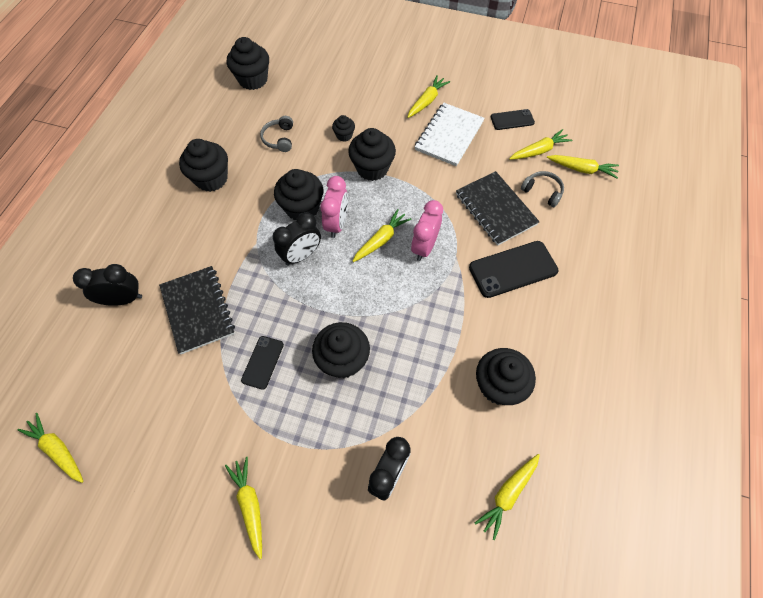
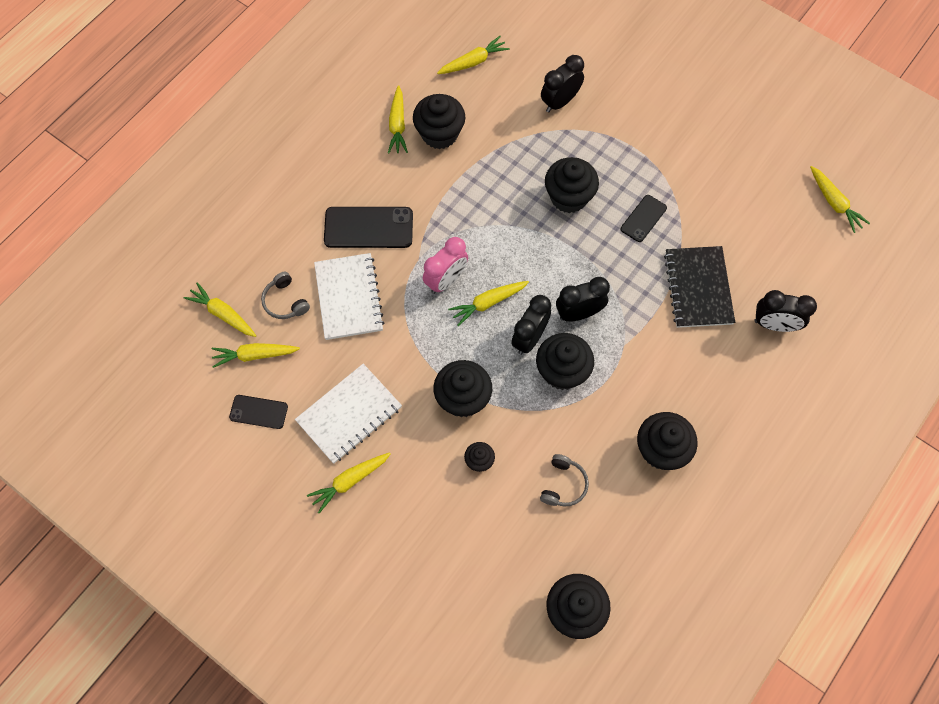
camera: 160 degrees left, 5 degrees up
yellow carrot [225,457,262,559] -> yellow carrot moved to [388,85,408,153]
pink clock [320,176,348,238] -> black clock [511,295,551,355]
black notebook [456,171,540,246] -> white notebook [314,253,385,340]

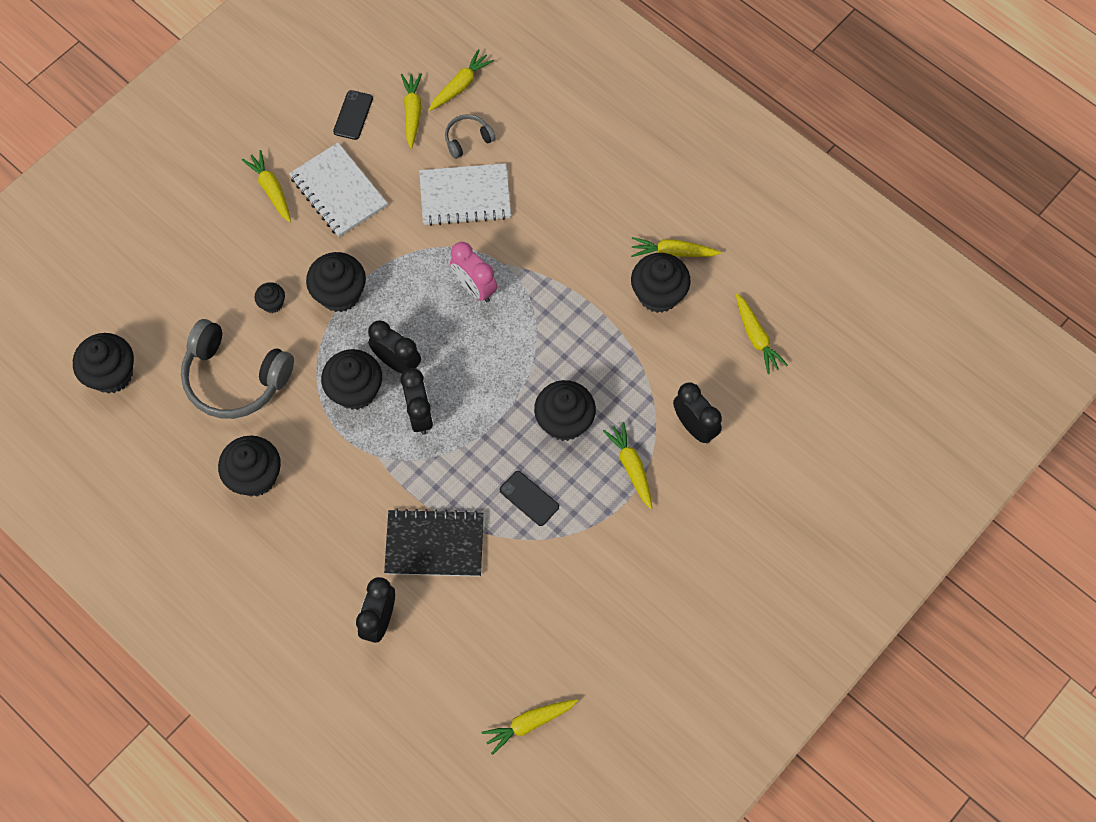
camera: 95 degrees right, 0 degrees up
black phone [324,207,413,248] -> none
yellow carrot [448,281,529,326] -> yellow carrot moved to [603,422,652,509]
grey headphones [540,454,589,506] -> grey headphones [181,319,294,419], size x2.07

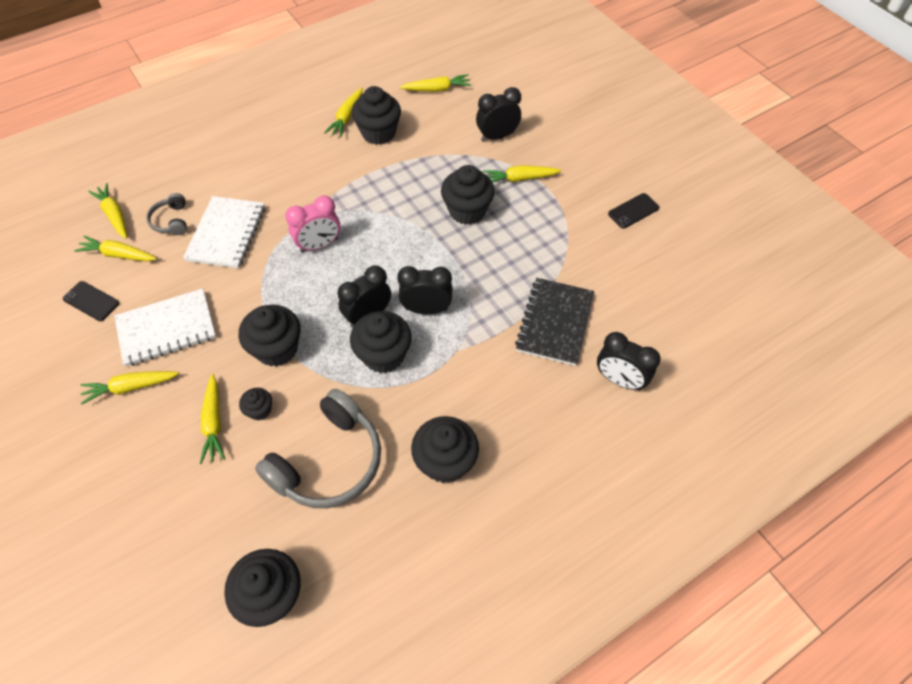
camera: 75 degrees left, 10 degrees down
yellow carrot [481,699,578,755] -> yellow carrot moved to [200,374,225,464]
black phone [500,471,559,526] -> black phone moved to [608,193,660,228]

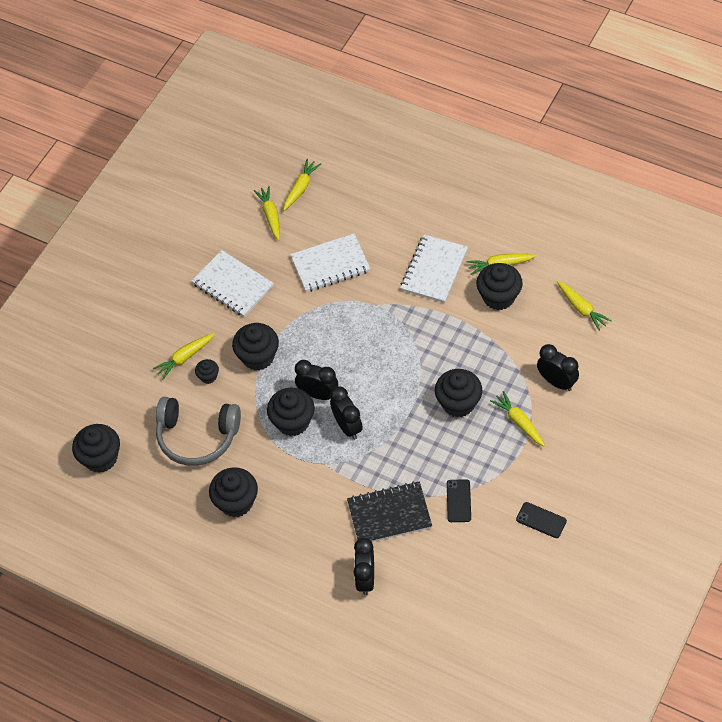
camera: 65 degrees right, 0 degrees up
black phone [63,281,119,321] -> black phone moved to [447,479,471,522]
yellow carrot [80,371,179,405] -> none
grey headphones [146,193,187,235] -> none
pink clock [285,195,340,253] -> none
none -> white notebook [401,234,468,303]

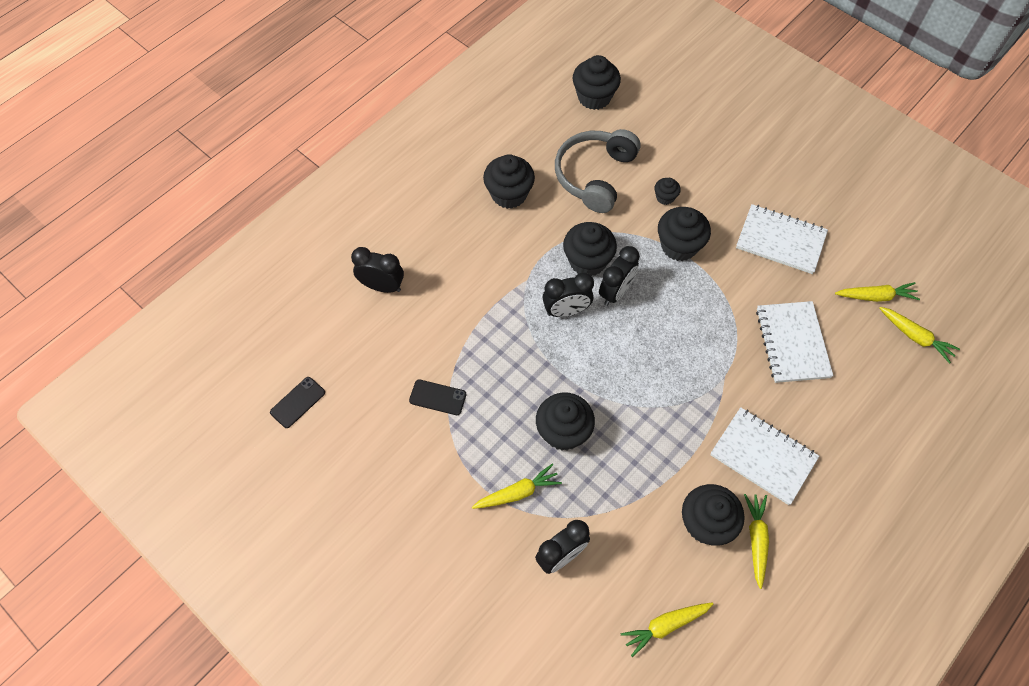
camera: 100 degrees right, 5 degrees up
yellow carrot [153,333,214,380] -> none
white notebook [192,250,274,317] -> white notebook turned 60 degrees clockwise [736,204,828,274]
black notebook [347,481,432,542] -> none
black phone [516,502,567,538] -> black phone moved to [270,377,325,428]

